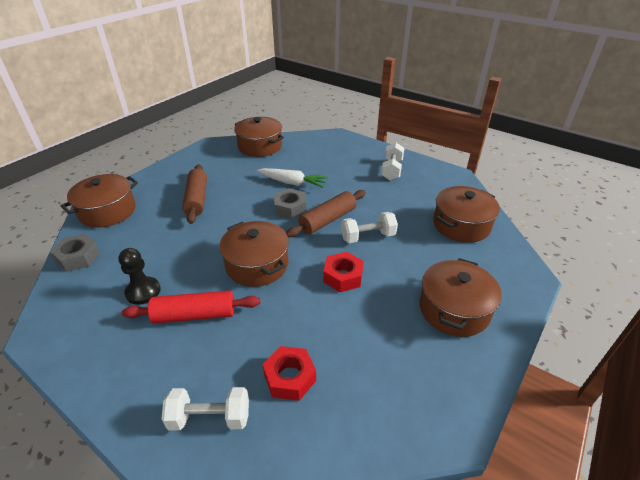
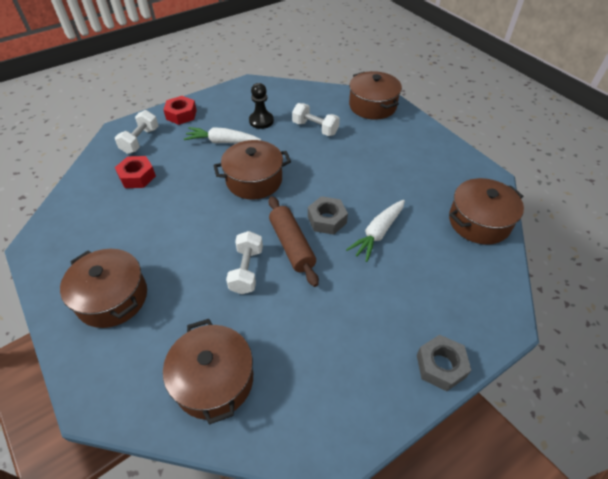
camera: 110 degrees right, 10 degrees up
grey nut [50,234,100,272] -> grey nut moved to [417,335,471,391]
red rolling pin [122,290,260,324] -> white carrot [184,127,261,143]
brown rolling pin [182,164,207,224] -> none
red nut [323,252,364,292] -> red nut moved to [163,96,197,125]
white dumbbell [381,143,404,181] -> white dumbbell moved to [292,103,340,136]

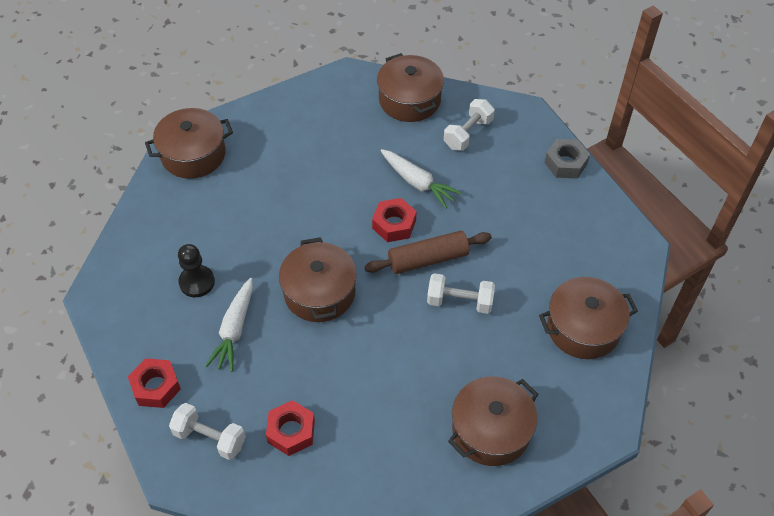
camera: 85 degrees left, 5 degrees up
white dumbbell [292,103,340,136] -> white dumbbell moved to [444,99,495,151]
grey nut [308,196,348,235] -> red nut [372,198,417,242]

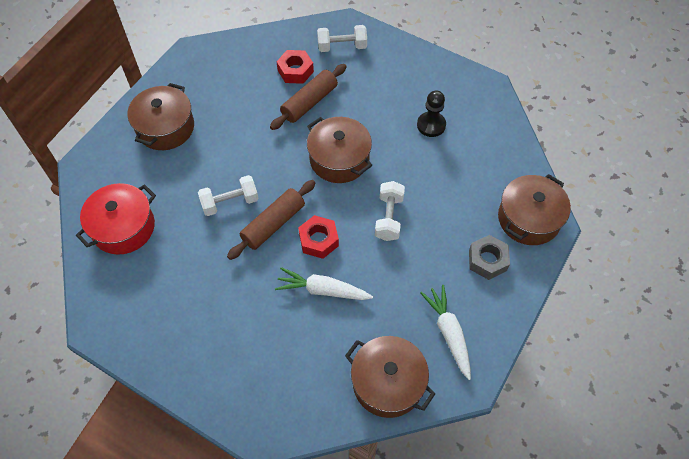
camera: 150 degrees right, 5 degrees up
red nut [128,358,181,408] -> none
white carrot [205,278,253,372] -> white carrot moved to [420,285,471,380]
white dumbbell [444,99,495,151] -> white dumbbell moved to [375,181,405,241]
brown pot [539,277,638,359] -> red pot [76,183,156,255]
grey nut [544,139,590,179] -> grey nut moved to [469,235,510,280]
none -> brown rolling pin [270,64,346,130]

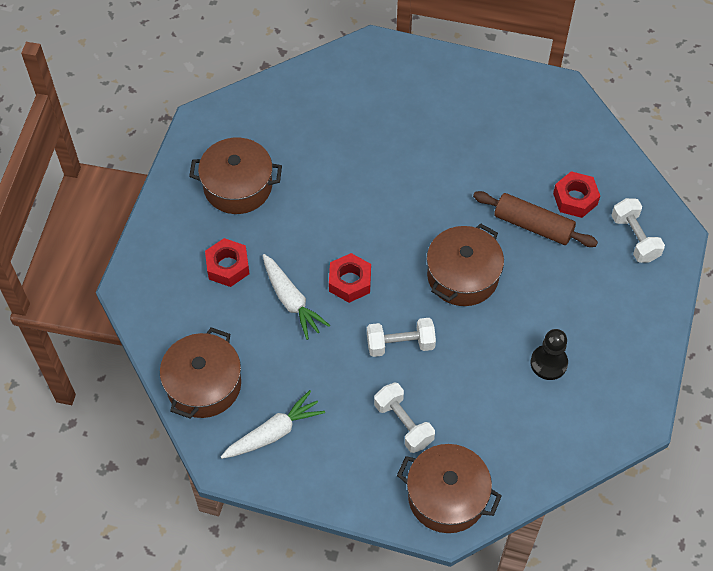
camera: 75 degrees right, 0 degrees up
red pot [76,183,156,255] -> none
brown pot [128,83,194,150] -> brown pot moved to [189,137,282,214]
white dumbbell [198,175,259,216] -> white dumbbell moved to [374,382,435,453]
brown rolling pin [227,180,316,260] -> none
white carrot [275,267,373,300] -> white carrot turned 150 degrees clockwise [263,254,330,340]
grey nut [469,235,510,280] -> none
none -> red nut [205,238,250,287]

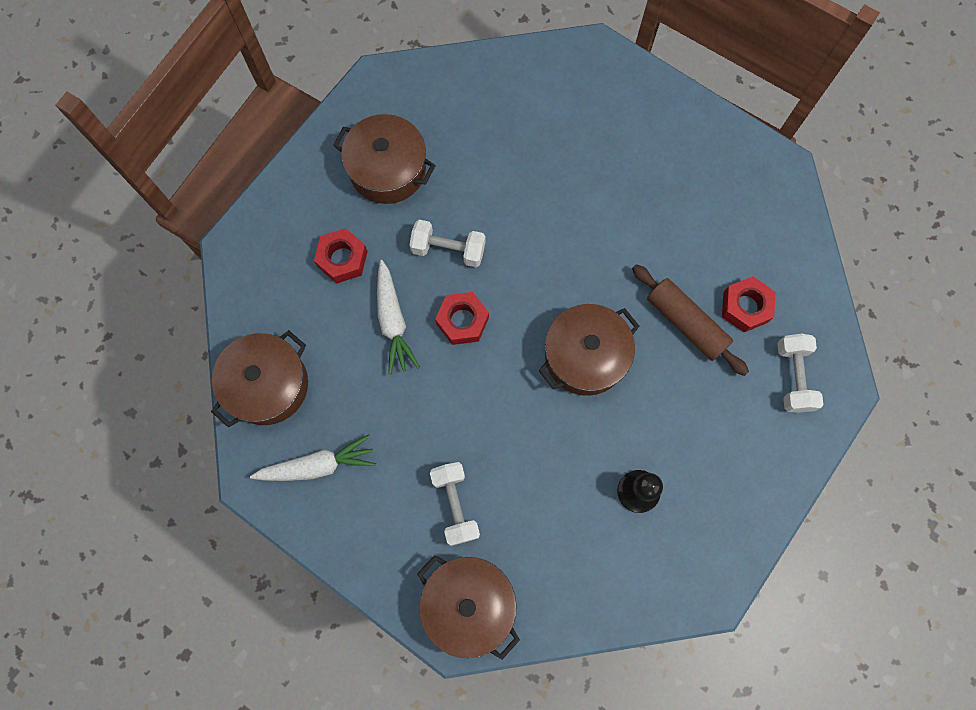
camera: 20 degrees right, 15 degrees up
white dumbbell [367,318,436,357] -> white dumbbell moved to [410,220,486,267]

